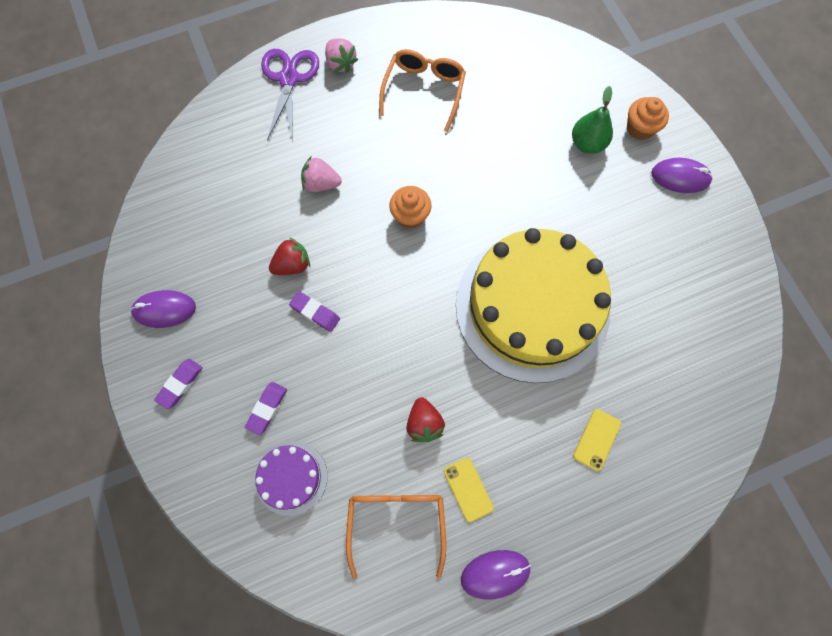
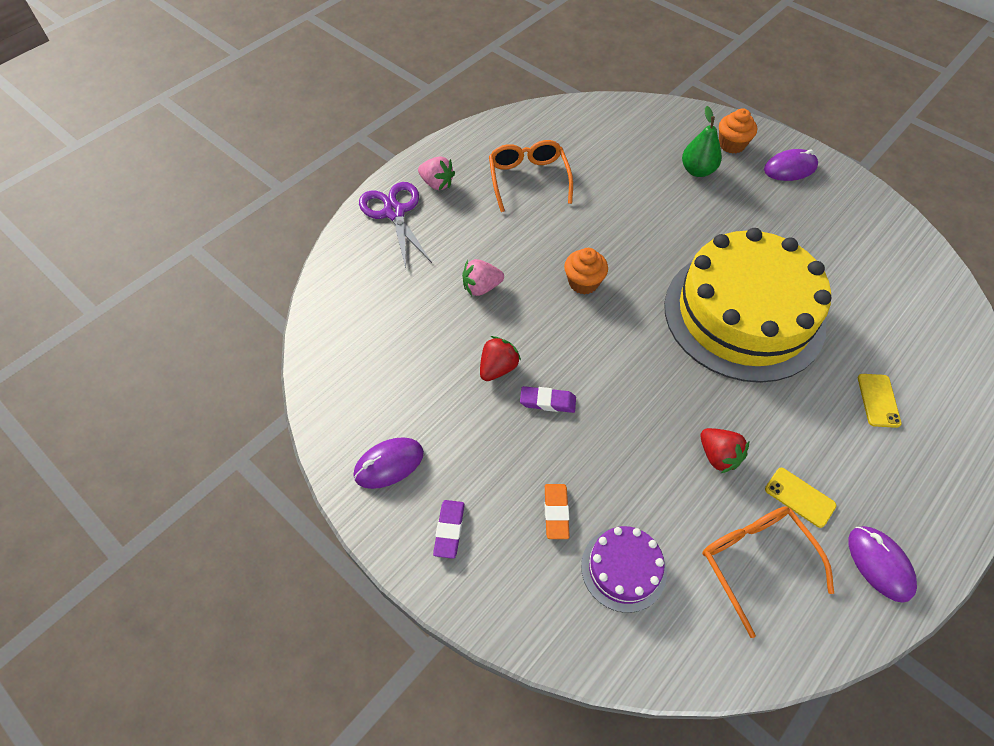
camera: 25 degrees left, 15 degrees down
purple eraser [245,382,287,435] -> orange eraser [544,484,570,539]
purple mouse [461,550,531,599] -> purple mouse turned 75 degrees counterclockwise [848,526,917,603]

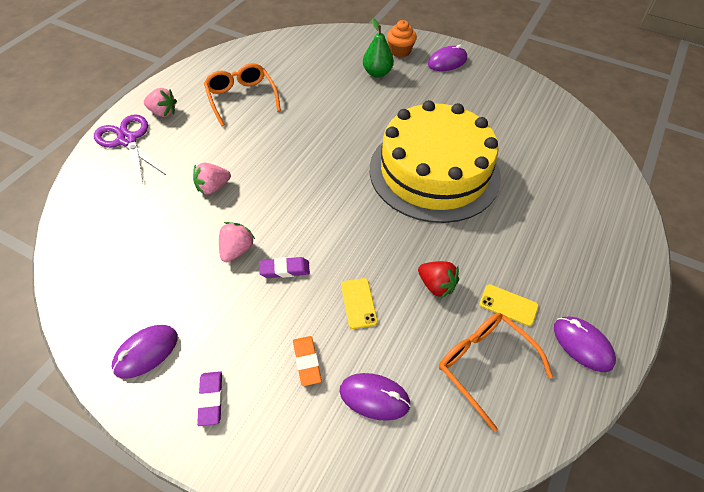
camera: 15 degrees left, 5 degrees down
red strawberry [480,336,521,381] -> pink strawberry [219,222,255,262]
orange cupcake [564,248,608,294] -> none
purple cake [581,526,667,613] -> purple mouse [340,373,411,421]
yellow phone [858,374,902,428] -> yellow phone moved to [341,278,378,329]

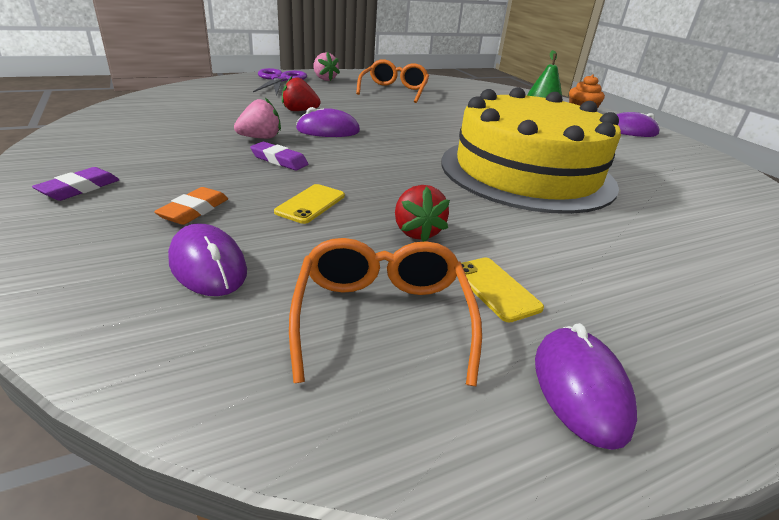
camera: 35 degrees right, 20 degrees down
purple mouse [111,325,178,379] -> purple mouse moved to [296,107,360,137]
pink strawberry [193,163,231,195] -> red strawberry [282,75,321,111]

